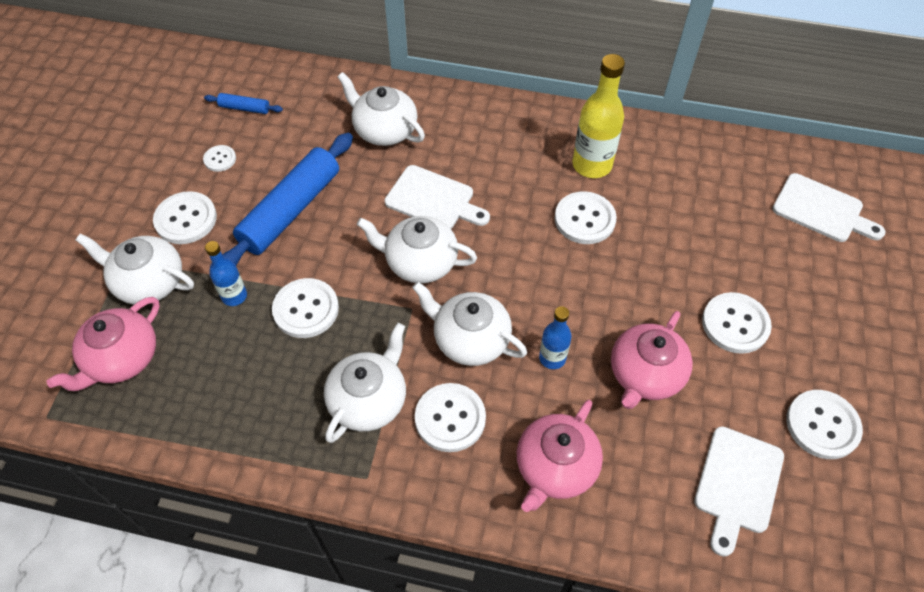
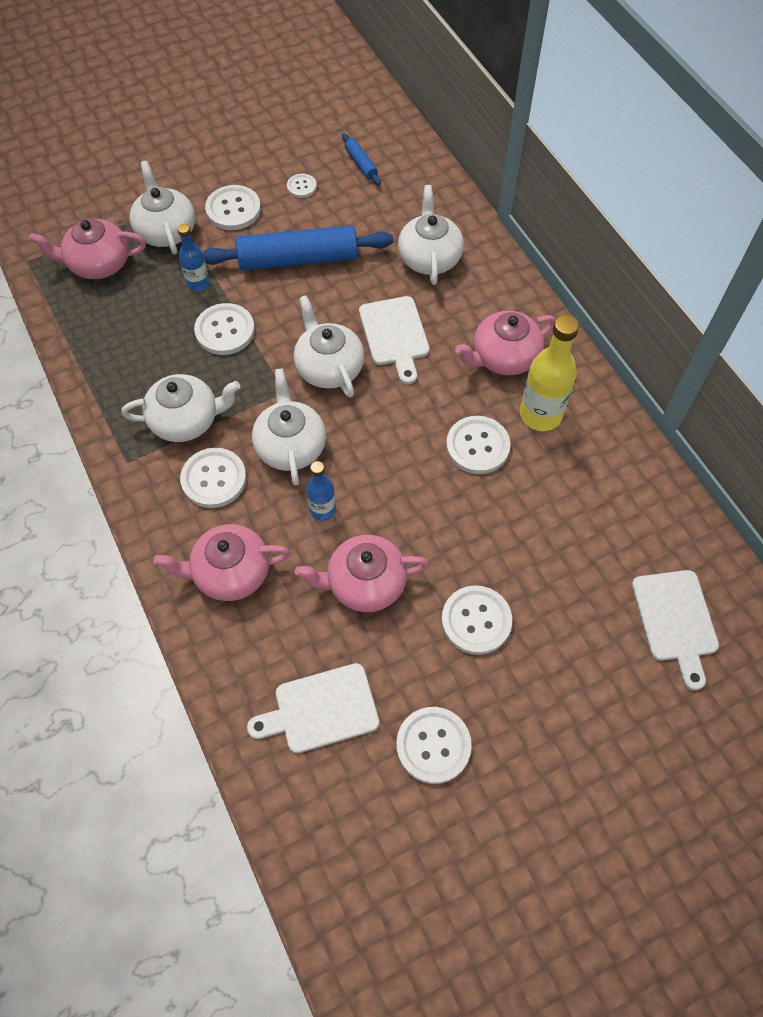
camera: 50 degrees right, 5 degrees up
none -> pink teapot [455,311,556,376]

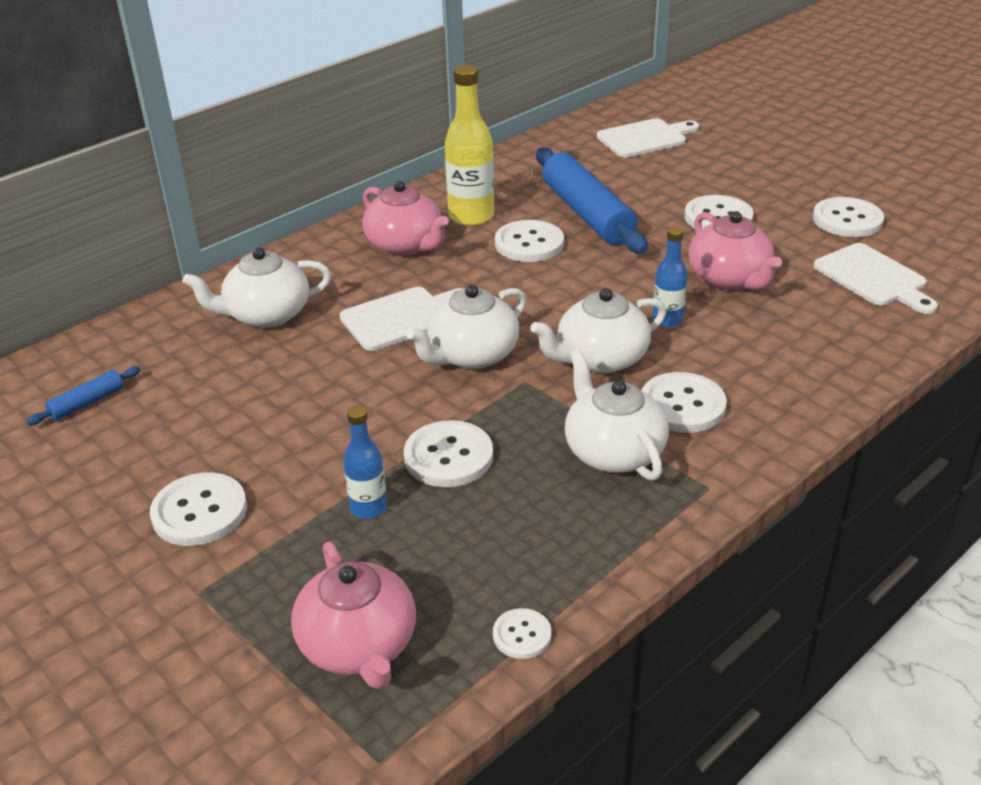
camera: 105 degrees left, 25 degrees down
white teapot [129,161,195,254] -> none
pink teapot [153,524,291,601] -> none
blue rolling pin [202,226,393,271] -> blue rolling pin moved to [536,148,648,254]
white button [287,174,317,198] -> white button moved to [493,608,551,659]

